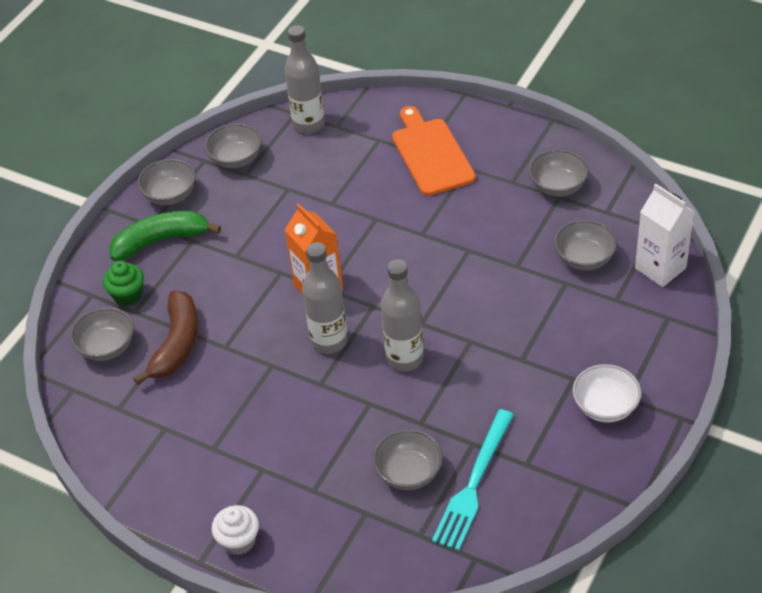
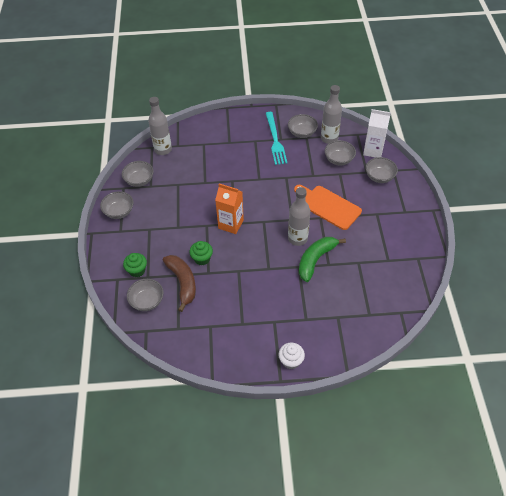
camera: 35 degrees left, 5 degrees up
green banana [109,211,221,261] -> green banana moved to [299,237,346,282]
grey bottle [302,242,348,354] -> grey bottle moved to [321,85,342,144]
grey bowl [373,429,443,490] -> grey bowl moved to [365,157,398,183]
orange cutting board [392,106,476,196] -> orange cutting board moved to [294,185,362,230]
turquoise fork [432,409,514,551] -> turquoise fork moved to [266,112,287,165]
white bowl [572,364,641,423] -> none
none -> green cupcake [189,241,213,265]

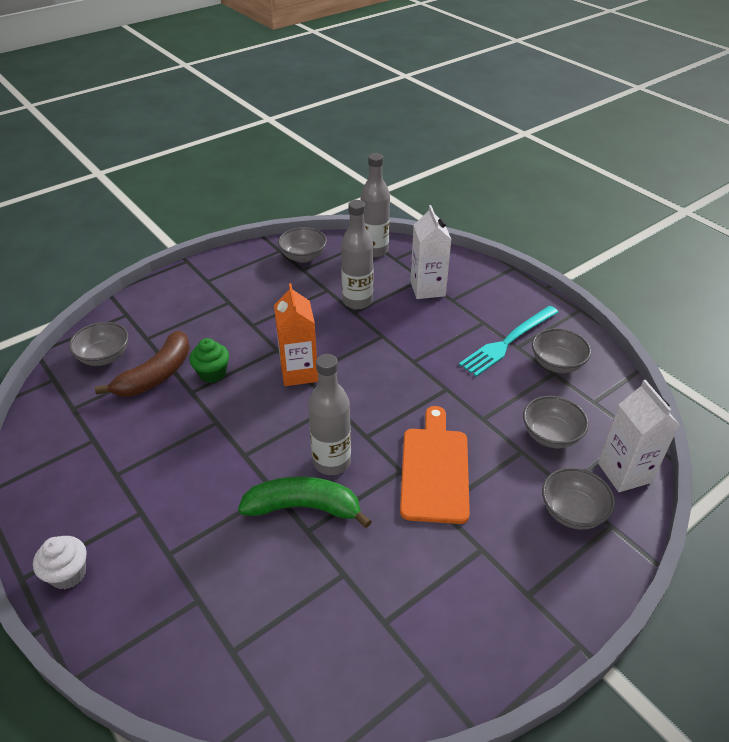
camera: 55 degrees right, 10 degrees down
grey bowl [100,191,134,219] -> none
green cupcake [123,253,147,277] -> none
grey bottle [321,85,342,144] -> grey bottle moved to [341,200,373,309]
none -> white carton [410,205,452,299]

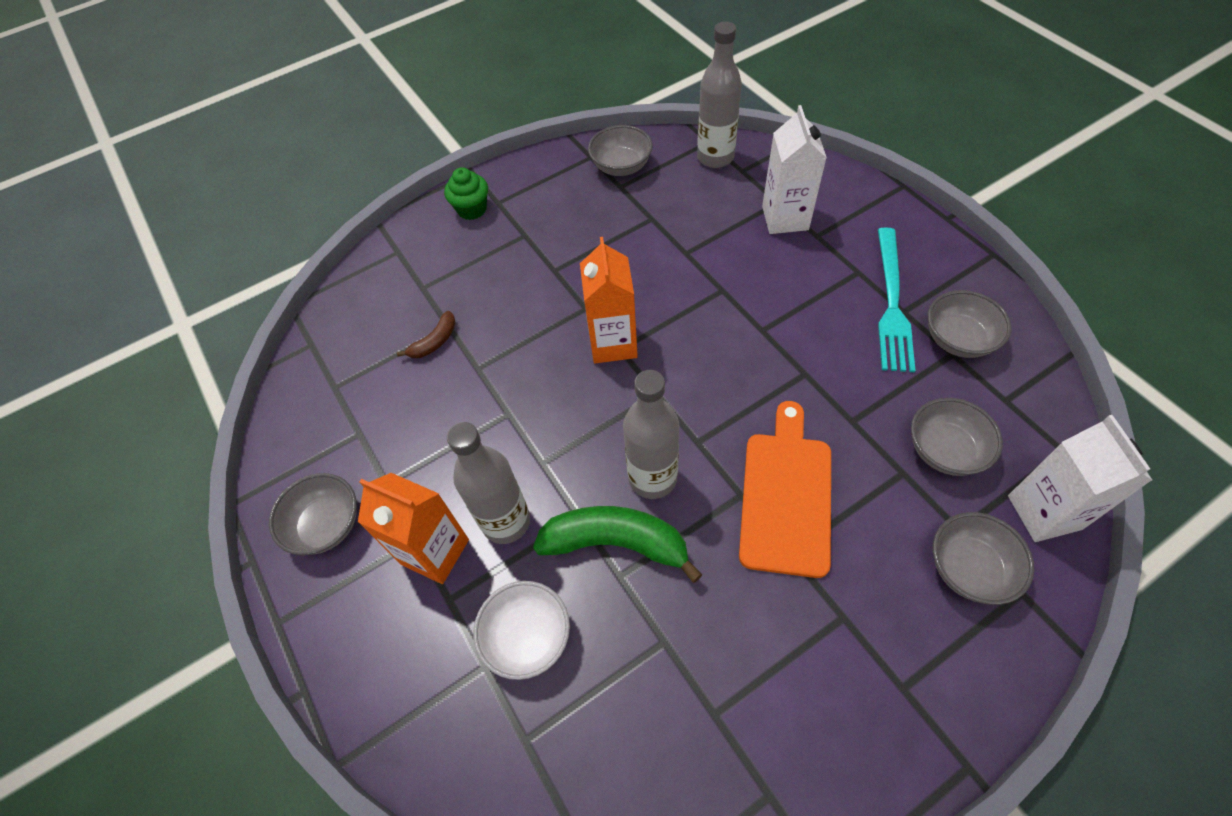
camera: 10 degrees right, 15 degrees up
white cupcake [33,536,86,589] -> none
grey bowl [69,322,129,366] -> grey bowl moved to [269,473,357,555]
brown banana [95,330,190,397] -> brown banana [397,311,456,358], size x0.51
green cupcake [189,338,229,383] -> green cupcake moved to [444,167,488,220]
grey bottle [341,200,373,309] -> grey bottle moved to [447,422,530,544]
turquoise fork [459,306,558,377] -> turquoise fork turned 45 degrees counterclockwise [878,227,916,372]
none -> orange carton [358,473,469,584]
none -> white bowl [473,581,570,680]

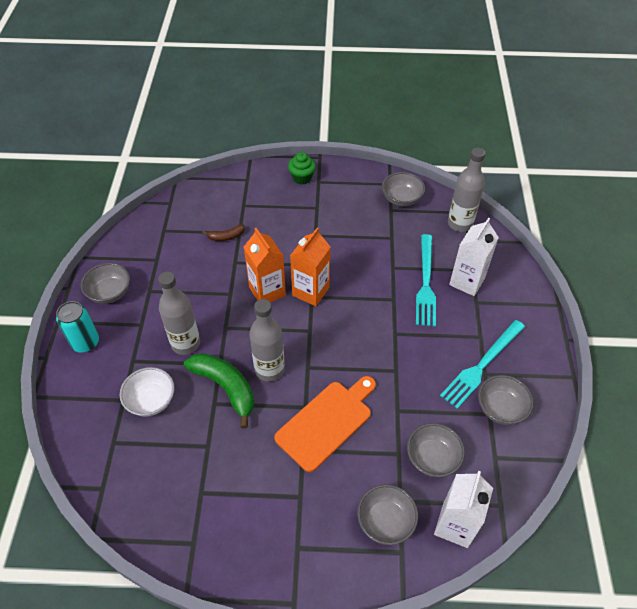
camera: 30 degrees right, 5 degrees down
orange carton [358,473,469,584] -> orange carton moved to [244,228,286,303]
none -> turquoise can [56,301,99,353]
none -> turquoise fork [416,234,436,327]

